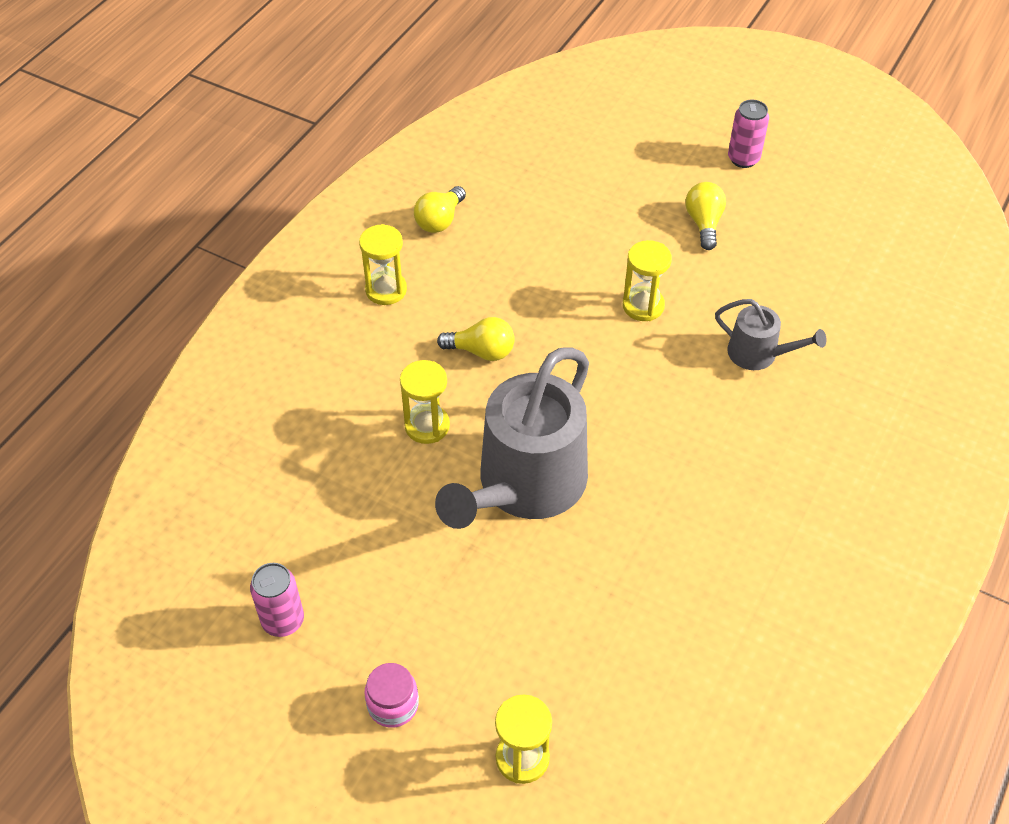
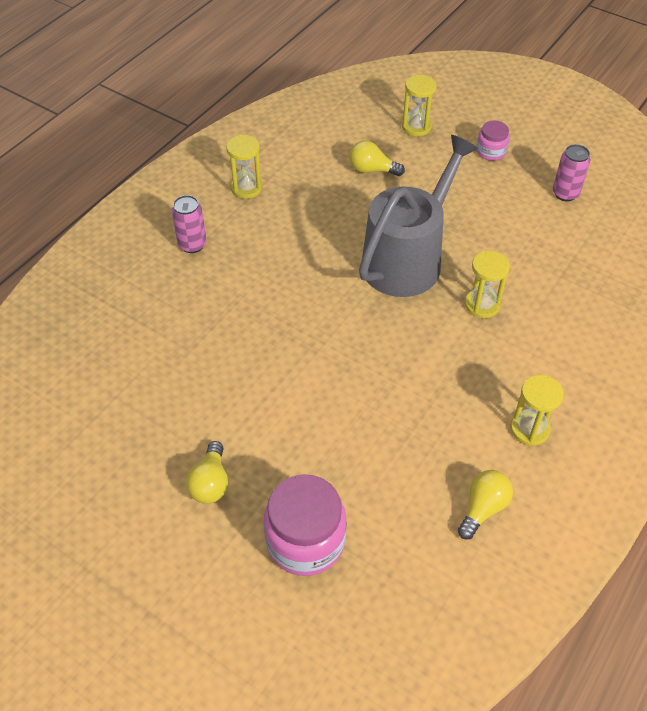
camera: 175 degrees left, 0 degrees up
yellow light bulb [437,317,515,361] -> yellow light bulb moved to [349,141,405,176]
yellow hourglass [623,240,672,321] -> yellow hourglass moved to [226,135,262,199]
grey watering can [715,299,827,370] -> none
pink can [728,99,769,168] -> pink can moved to [172,195,206,253]
none -> pink jar [264,474,347,576]

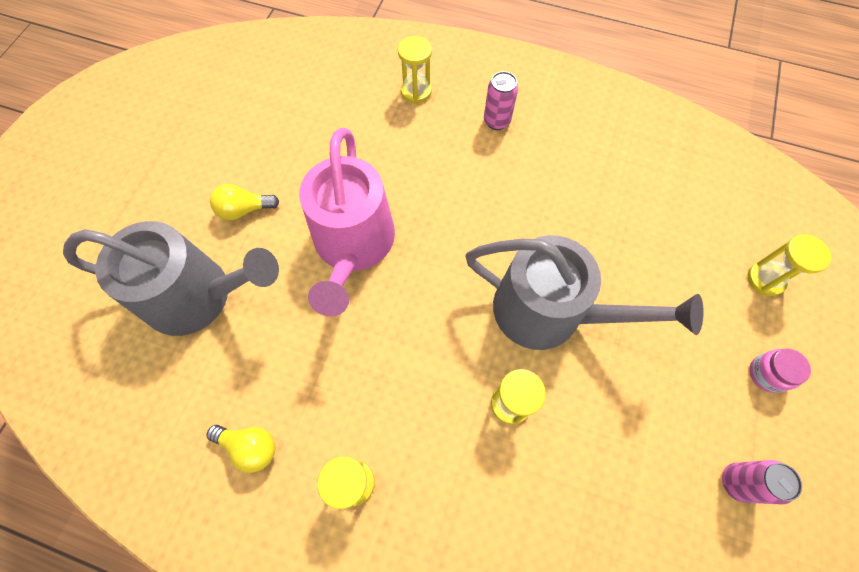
camera: 75 degrees right, 15 degrees up
yellow hourglass [226,135,262,199] -> yellow hourglass moved to [398,36,432,104]
pink jar [264,474,347,576] -> grey watering can [63,221,279,336]
yellow light bulb [349,141,405,176] -> none
none -> pink watering can [299,128,395,317]

